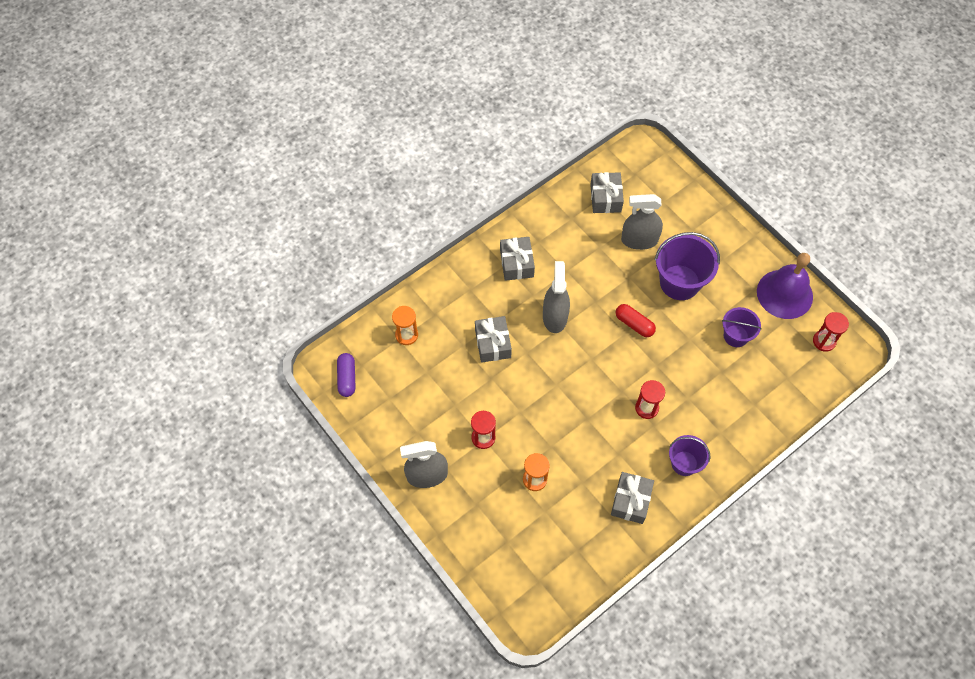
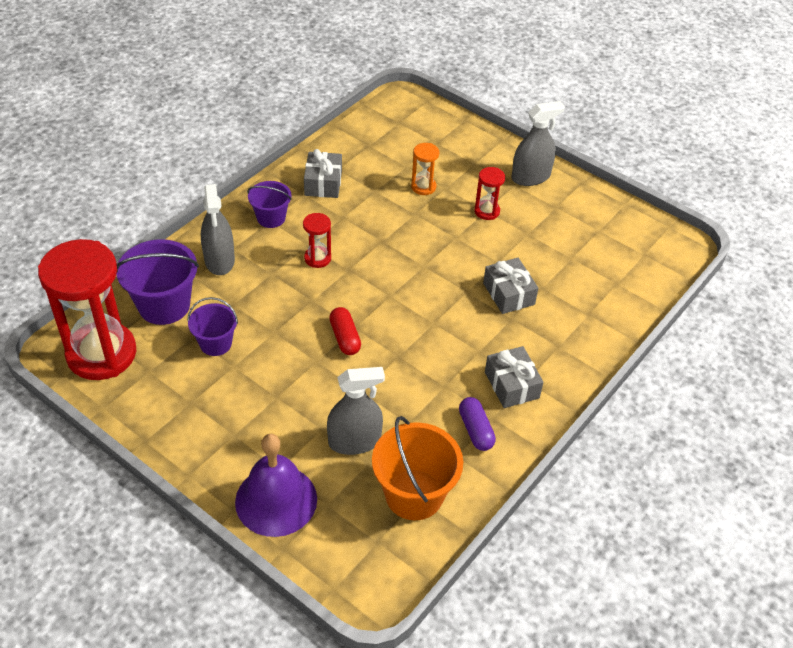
camera: 165 degrees right, 15 degrees down
purple capsule [337,353,356,397] -> purple capsule moved to [459,397,496,451]
orange hourglass [392,306,418,345] -> none
grey spray bottle [543,261,570,333] -> grey spray bottle moved to [201,184,235,275]
grey gift [590,172,624,213] -> orange bucket [372,416,463,520]
red capsule [615,304,656,337] -> red capsule turned 45 degrees clockwise [329,307,361,355]
purple bucket [655,232,720,300] -> purple bucket moved to [116,239,199,325]
purple bell [757,253,813,319] -> purple bell moved to [235,434,317,537]
red hourglass [813,312,849,352] -> red hourglass [38,239,136,380], size x2.33

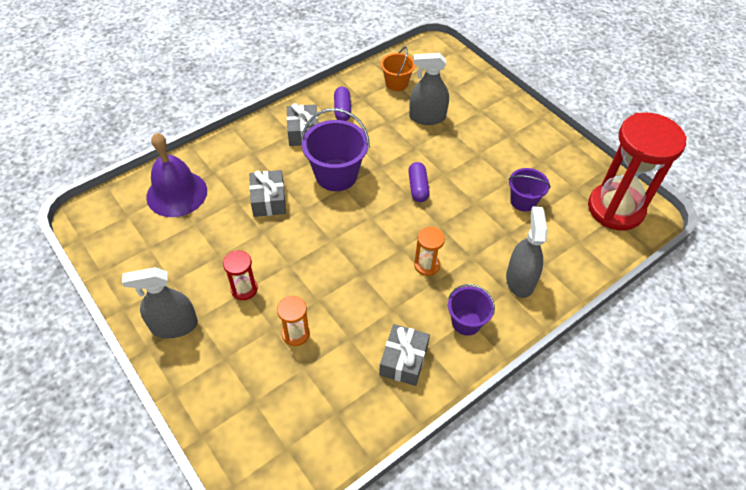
camera: 165 degrees left, 5 degrees up
purple bucket [116,239,199,325] -> purple bucket moved to [301,108,370,191]
purple bell [235,434,317,537] -> purple bell moved to [146,133,207,217]
red hourglass [303,213,331,268] -> orange hourglass [414,227,445,276]
red capsule [329,307,361,355] -> purple capsule [408,162,430,202]
orange bucket [372,416,463,520] -> orange bucket [381,47,415,91], size x0.60

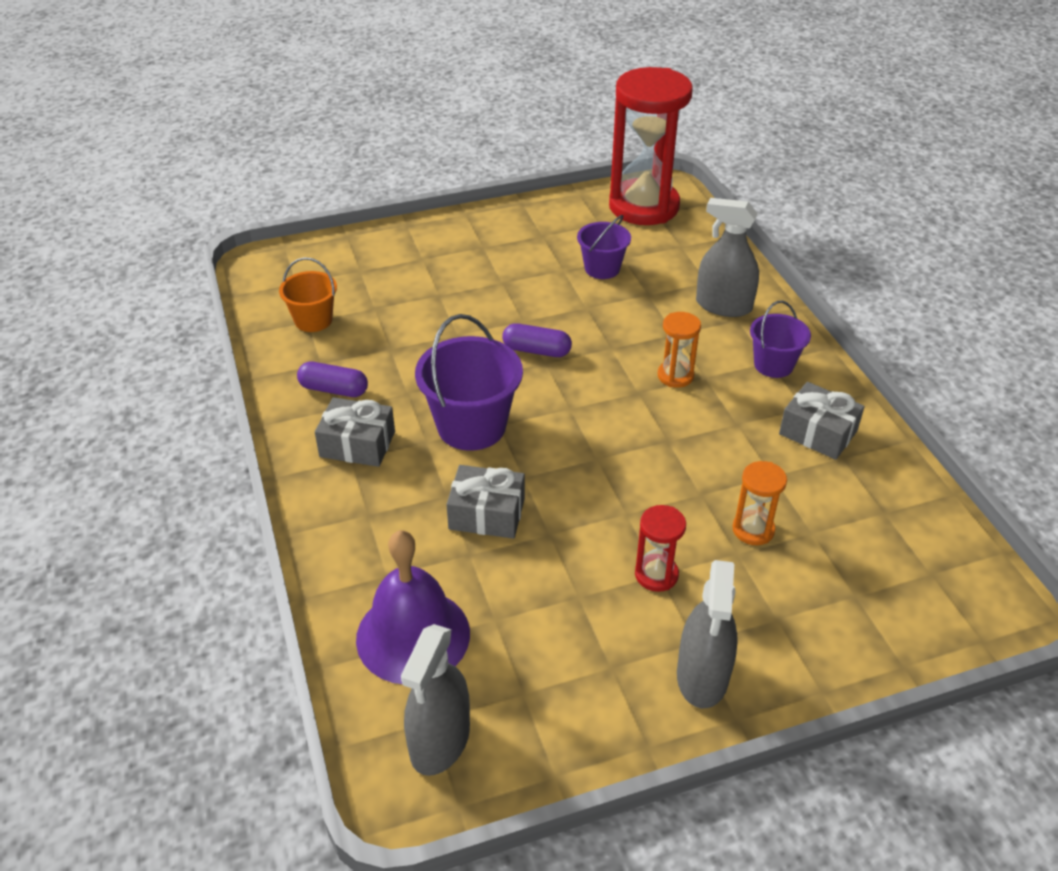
camera: 70 degrees left, 10 degrees down
grey spray bottle [409,53,449,125] -> grey spray bottle moved to [401,624,470,776]

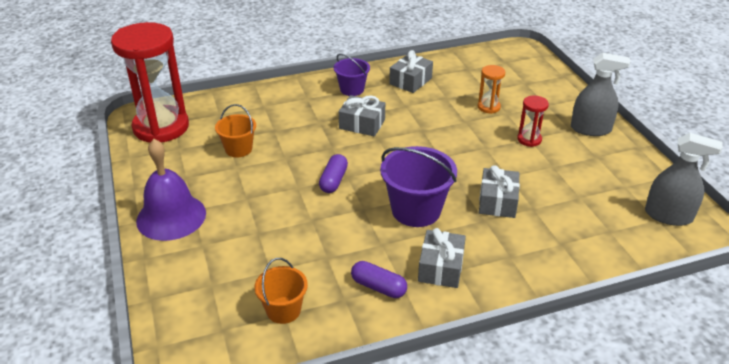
camera: 90 degrees left, 5 degrees down
purple capsule [297,361,368,397] -> purple capsule turned 75 degrees counterclockwise [351,261,407,298]
purple bell [356,530,470,684] -> purple bell moved to [136,139,206,241]
purple bucket [577,215,631,279] -> orange bucket [215,104,256,158]
orange hourglass [658,312,701,388] -> grey gift [339,95,385,136]
grey spray bottle [696,198,759,317] -> none

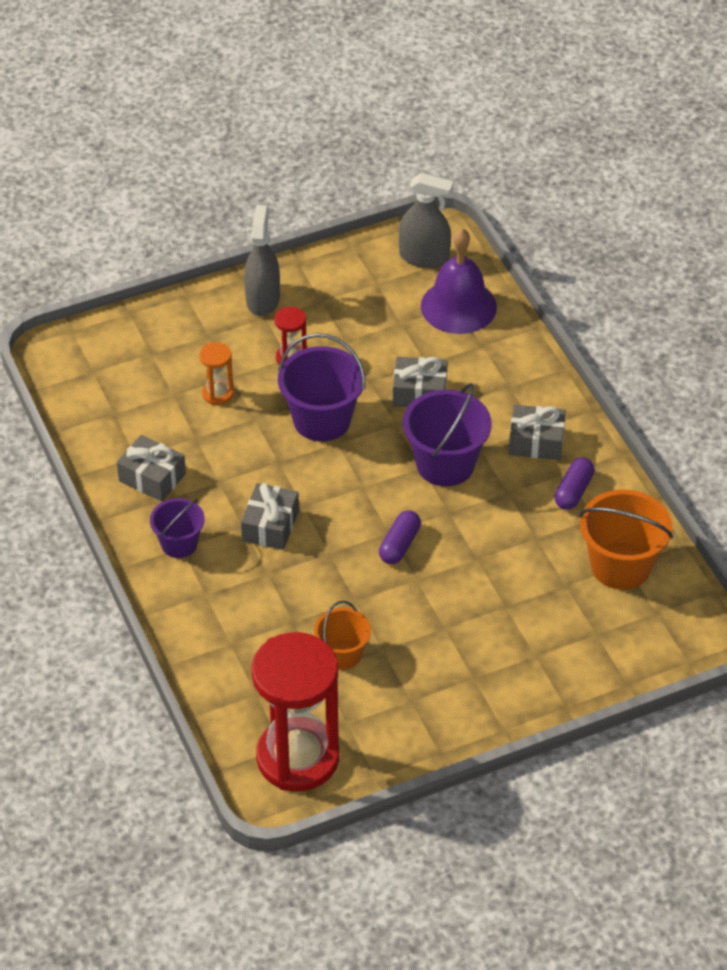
camera: 95 degrees left, 10 degrees up
purple bell [136,139,206,241] -> purple bell moved to [421,228,497,334]
orange bucket [254,258,308,324] -> orange bucket [580,490,673,590], size x1.66
purple capsule [319,154,348,193] -> purple capsule turned 75 degrees counterclockwise [379,510,421,564]
grey spray bottle [645,133,723,226] -> grey spray bottle turned 90 degrees clockwise [399,173,453,268]
none -> purple bucket [278,333,365,442]

